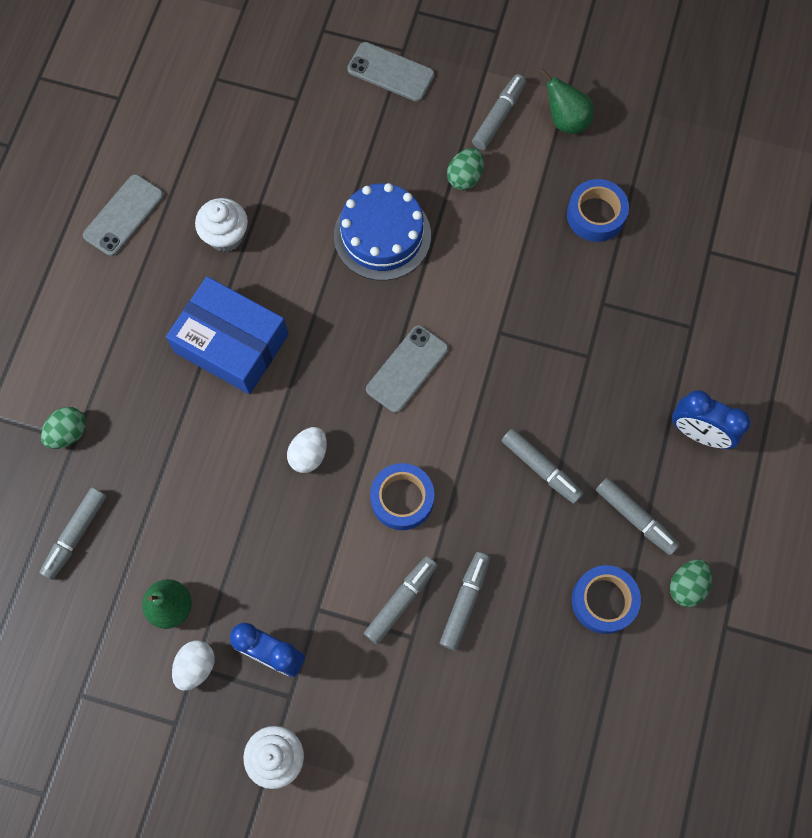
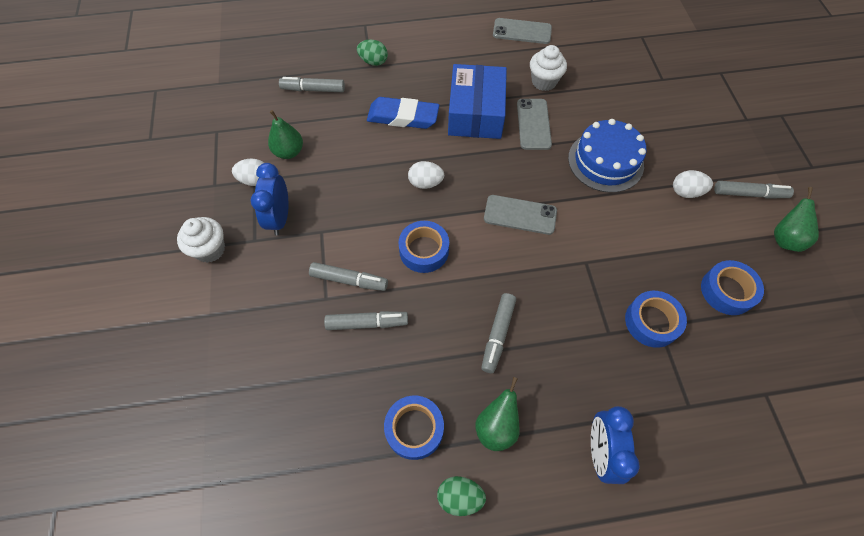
camera: 65 degrees right, 10 degrees down
grey phone [347,42,435,102] -> grey phone moved to [517,99,552,150]
green egg [447,148,484,190] -> white egg [673,170,713,198]
grey marker [596,477,680,555] -> green pear [475,377,520,451]
none -> blue eraser [367,97,439,129]
none -> blue tape [625,291,687,348]

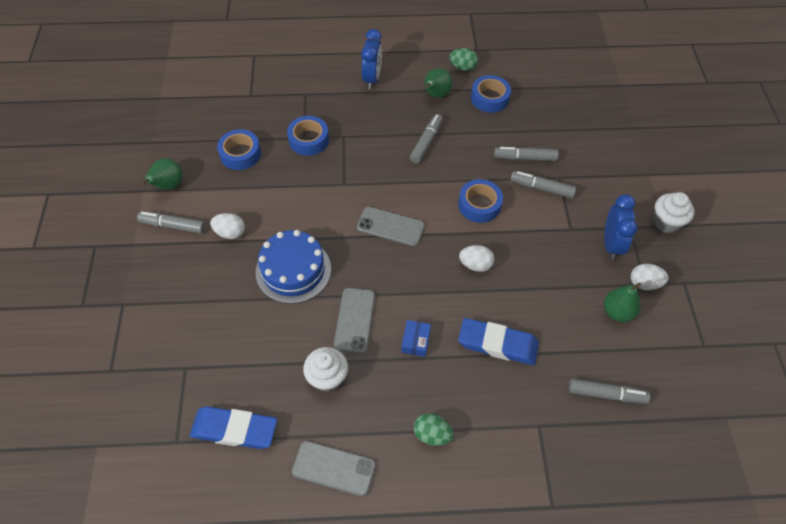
camera: 175 degrees left, 5 degrees down
green egg [357,39,388,66] -> green egg moved to [414,413,454,446]
blue box [448,64,507,139] -> blue box [401,320,431,357], size x0.42
none -> blue eraser [190,406,277,449]

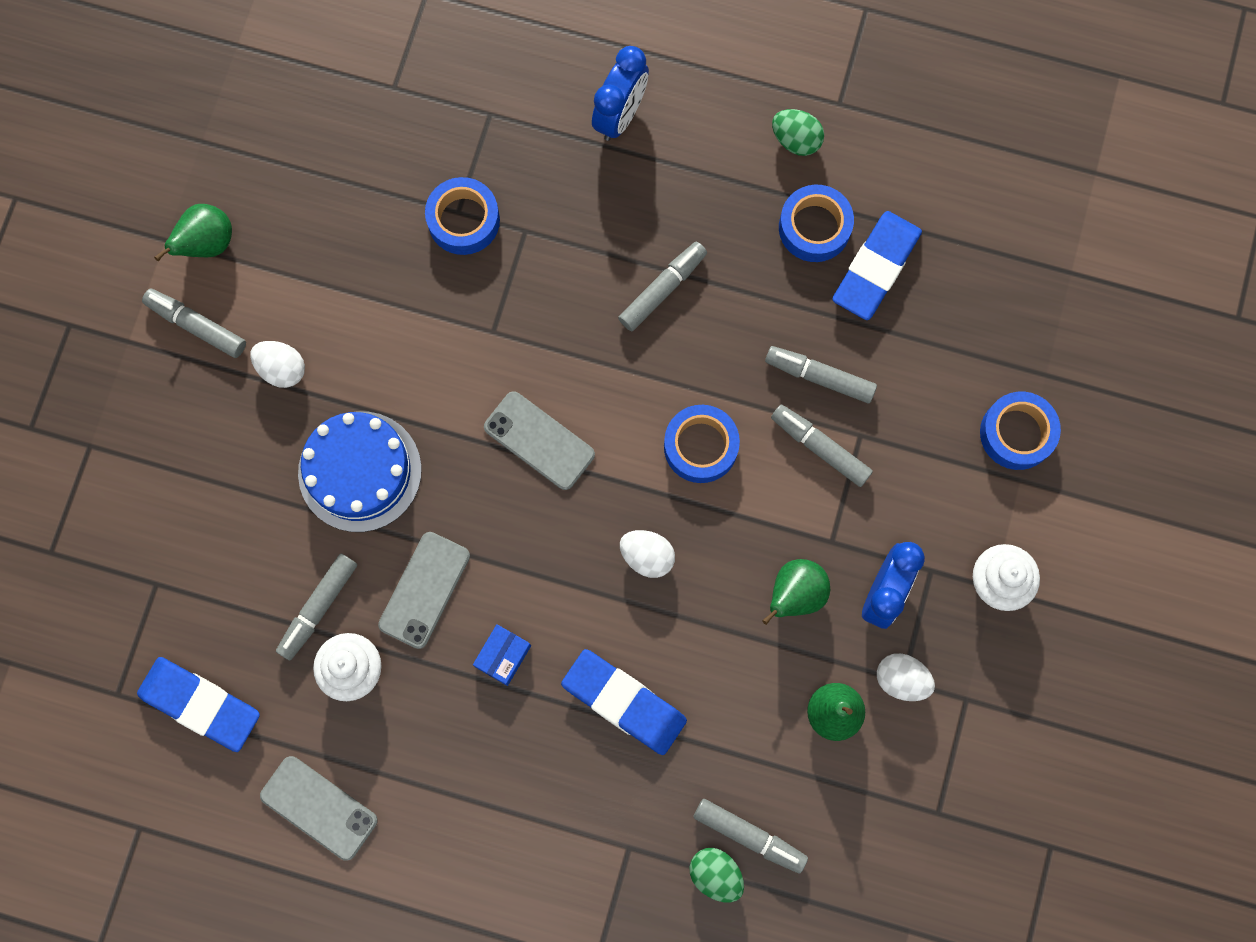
camera: 20 degrees right, 20 degrees up
blue tape [217,129,261,170] -> blue tape moved to [980,392,1061,470]
green egg [414,413,454,446] -> green egg moved to [690,848,744,902]
green pear [424,68,452,98] -> green pear moved to [762,559,830,625]
none -> grey marker [276,553,357,660]
none -> blue eraser [832,211,922,320]

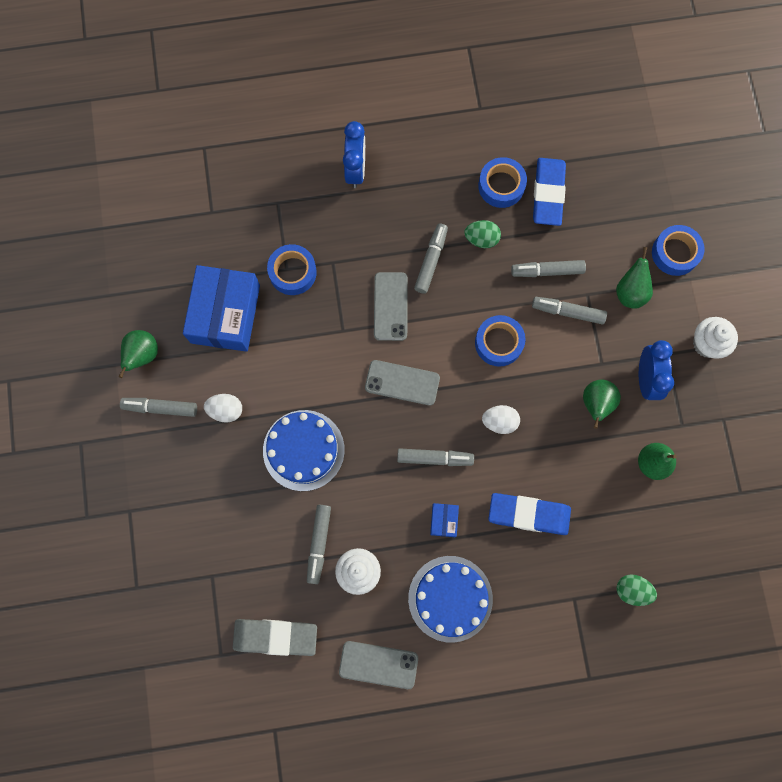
camera: 25 degrees left, 0 degrees up
blue eraser [137,657,260,752] -> grey eraser [233,619,317,656]
grey phone [378,532,470,649] -> grey phone moved to [374,272,408,341]
grey marker [693,799,808,873] -> grey marker moved to [397,448,474,466]
green egg [772,109,824,156] -> green egg moved to [464,220,501,248]
white egg [877,653,935,701] -> none
none -> blue box [183,265,260,352]
none -> blue cake [408,556,493,643]
none -> green pear [616,247,653,309]

